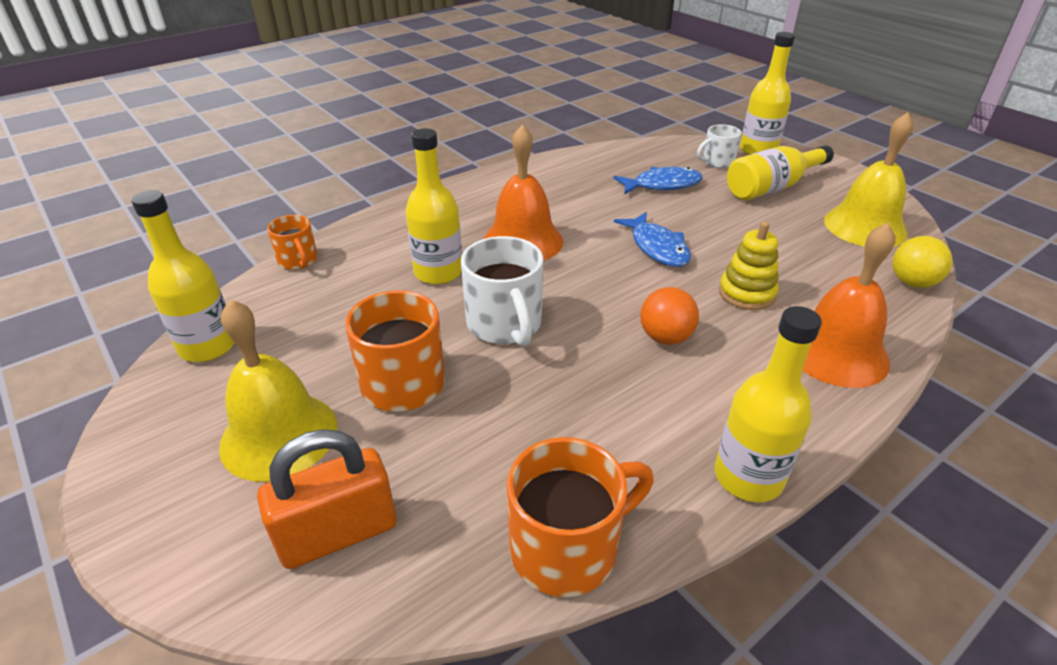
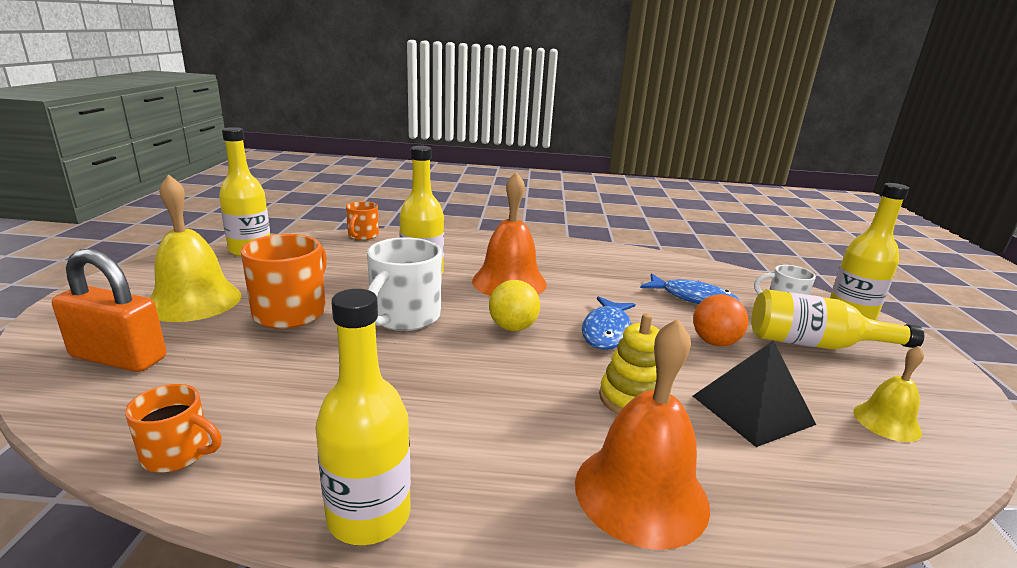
camera: 40 degrees right, 15 degrees down
orange mug [507,437,654,597] -> orange mug [125,384,222,473], size x0.59
orange ball [640,287,699,345] -> orange ball moved to [693,294,749,346]
yellow bell [824,112,913,247] -> yellow bell [854,346,924,442], size x0.55
yellow ball [892,236,953,288] -> yellow ball moved to [489,280,540,331]
none -> black pyramid [693,341,816,447]

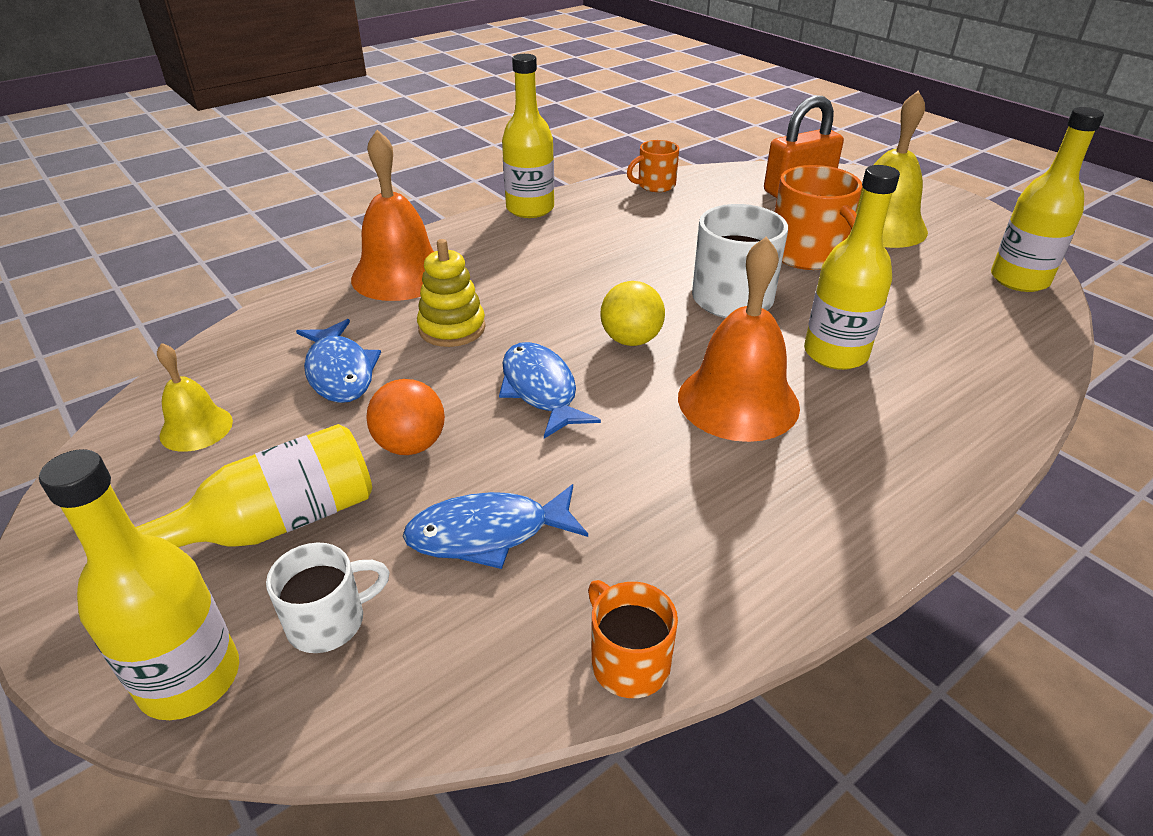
camera: 140 degrees right, 15 degrees up
orange mug [346,201,379,240] -> orange mug moved to [588,580,678,698]
black pyramid [693,341,816,447] -> blue fish [296,319,381,403]

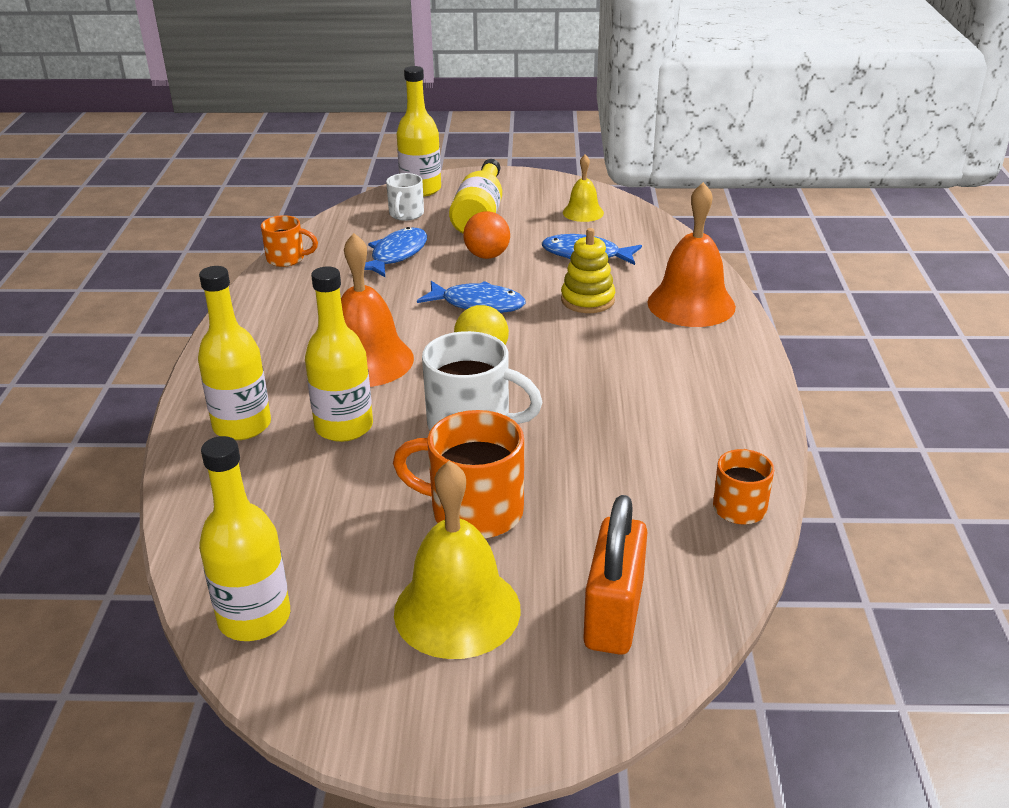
camera: 130 degrees right, 5 degrees down
yellow bottle [502,54,554,218] -> yellow bottle moved to [198,266,271,440]

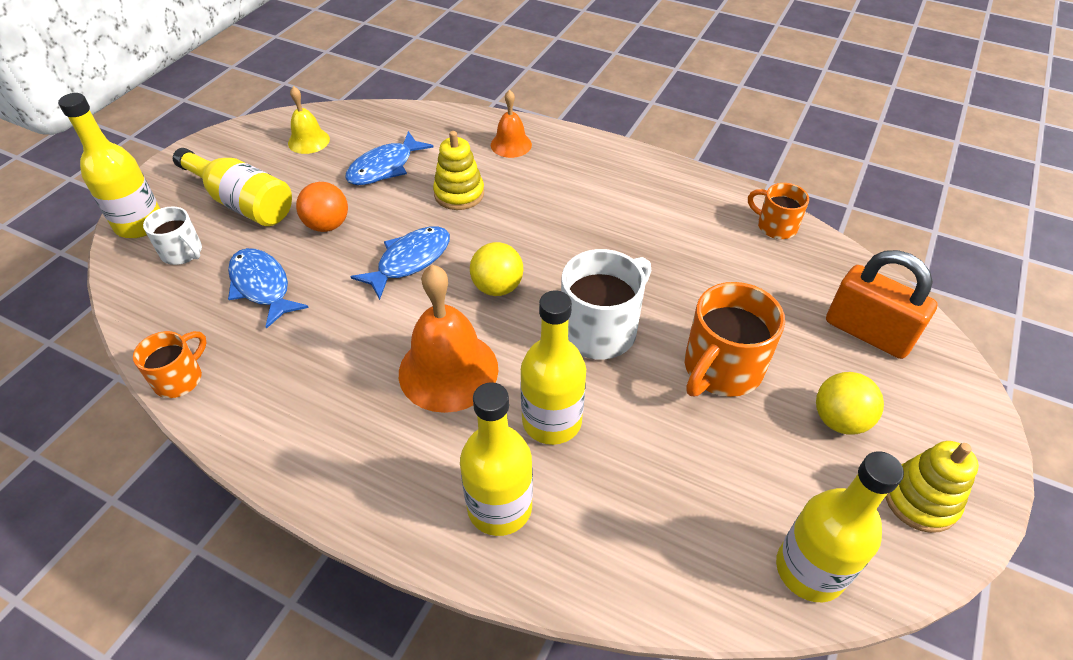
camera: 65 degrees left, 15 degrees up
yellow bell [394,461,521,659] -> yellow ball [816,372,884,435]
orange bell [647,182,736,327] -> orange bell [491,90,532,158], size x0.55
none -> yellow stacking toy [885,441,979,533]

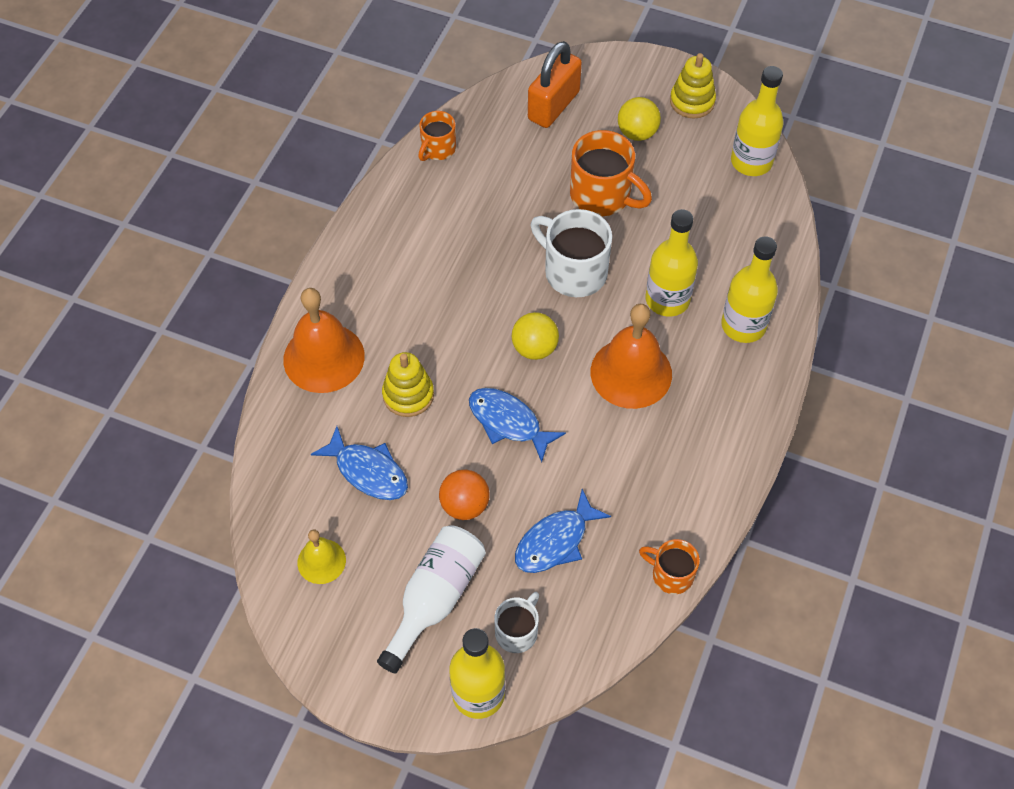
camera: 95 degrees left, 10 degrees up
yellow bottle [173,148,292,226] -> white bottle [377,525,486,673]
orange bell [491,90,532,158] -> orange bell [283,288,365,393], size x1.82

